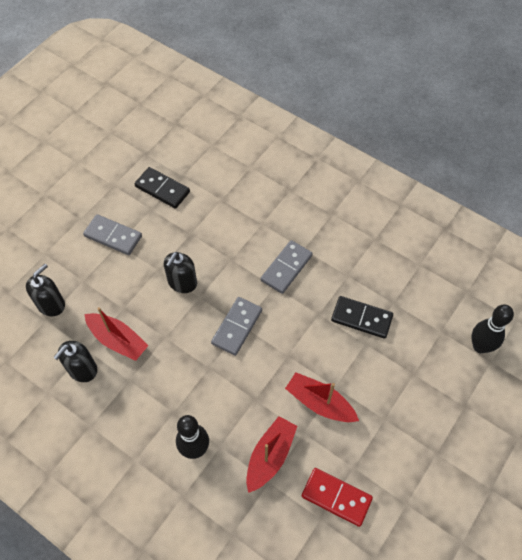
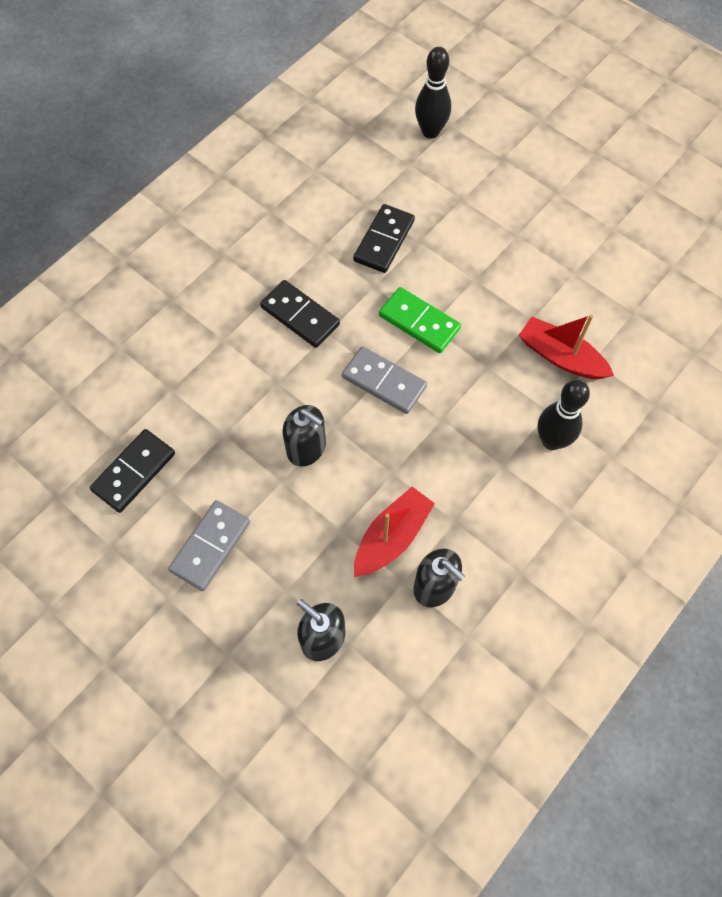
camera: 85 degrees left, 5 degrees up
grey domino [261,240,313,294] -> black domino [260,280,340,348]
red boat [285,372,359,422] -> none
red domino [302,468,373,527] -> none
none -> green domino [379,287,461,353]

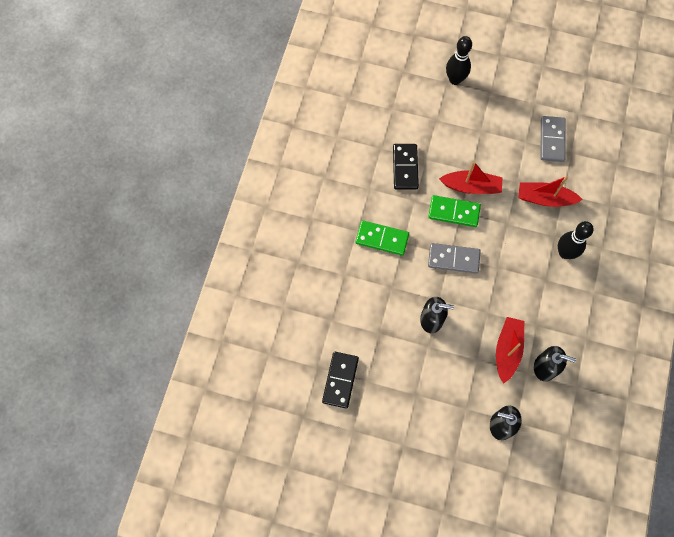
camera: 25 degrees left, 5 degrees up
grey domino [168,500,250,591] -> grey domino moved to [540,116,565,162]
black domino [260,280,340,348] -> green domino [356,220,409,256]
black bowling pin [415,47,451,139] -> black bowling pin moved to [446,36,472,85]
none -> red boat [439,161,503,194]

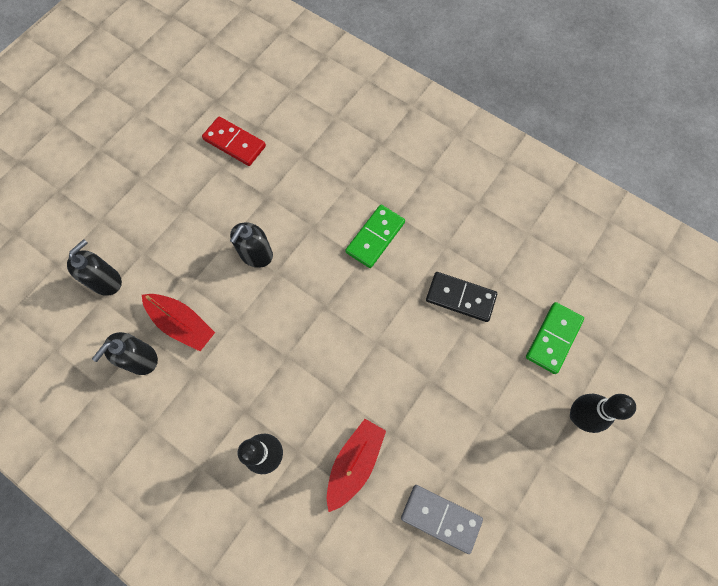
camera: 110 degrees right, 0 degrees up
black domino [322,352,359,409] -> red domino [202,116,266,166]
green domino [428,195,481,227] -> green domino moved to [526,302,584,374]
grey domino [428,243,481,274] -> none
red boat [439,161,503,194] -> none

